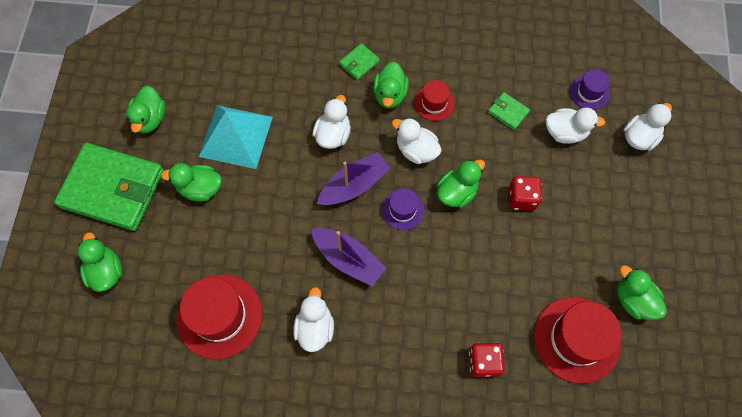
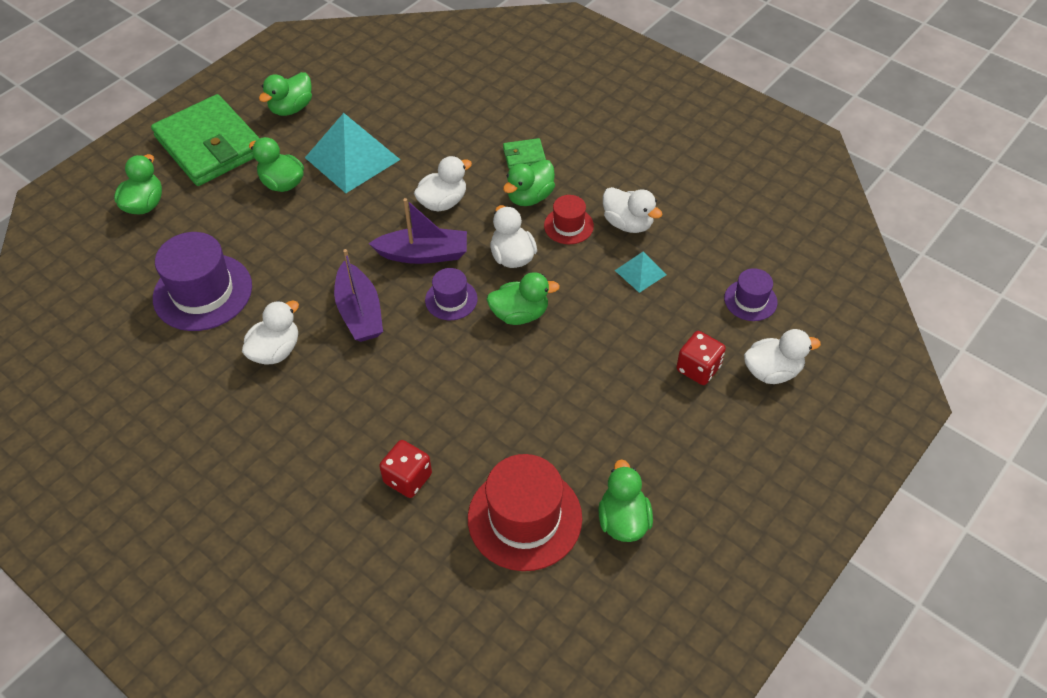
camera: 35 degrees right, 15 degrees down
red hat [177,275,262,359] -> purple hat [153,232,252,331]
green wallet [488,92,530,130] -> turquoise pyramid [615,251,667,293]
red dice [509,176,542,211] -> red dice moved to [677,331,726,385]
white duck [546,108,605,144] -> white duck moved to [603,187,662,233]

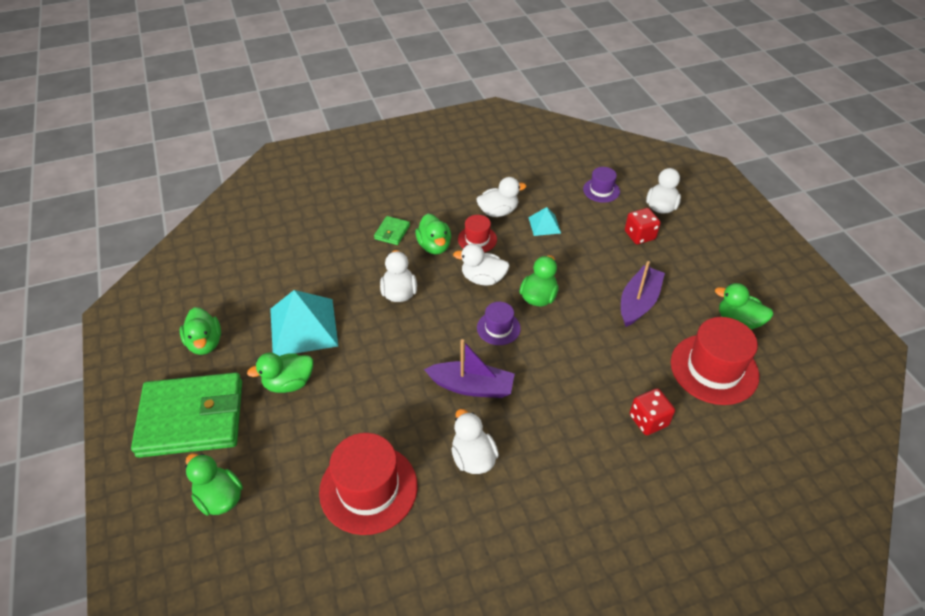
camera: 60 degrees left, 5 degrees down
purple hat [153,232,252,331] -> red hat [319,433,417,535]
purple boat [368,198,467,264] -> purple boat moved to [621,261,665,327]

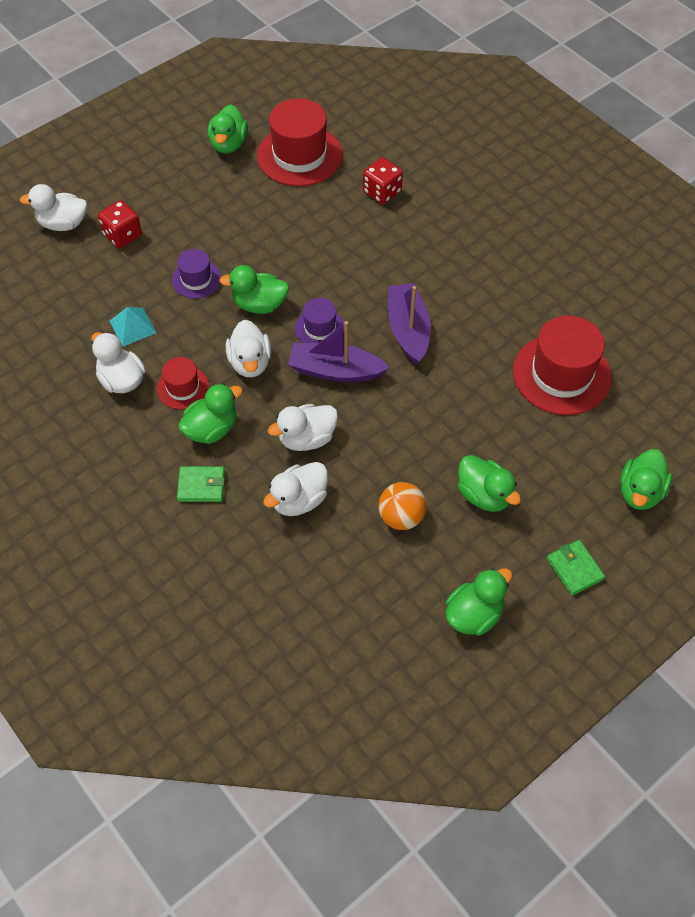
camera: 110 degrees left, 10 degrees up
green wallet [131,373,242,458] -> green wallet [547,540,605,596], size x0.41
turquoise pyramid [270,290,338,356] -> orange ball [378,482,426,530]
white duck [451,409,499,474] -> white duck moved to [263,462,328,516]
purple hat [583,167,620,203] -> purple hat moved to [172,249,221,299]
purple boat [621,261,665,327] -> purple boat moved to [288,321,390,382]

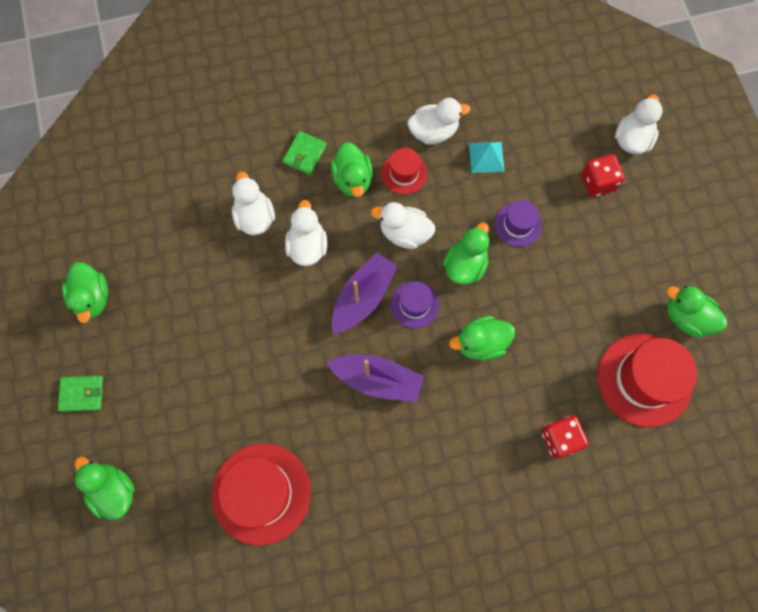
camera: 115 degrees right, 15 degrees up
orange ball [378,482,426,530] -> none
green duck [458,455,521,512] -> green duck moved to [449,316,515,361]

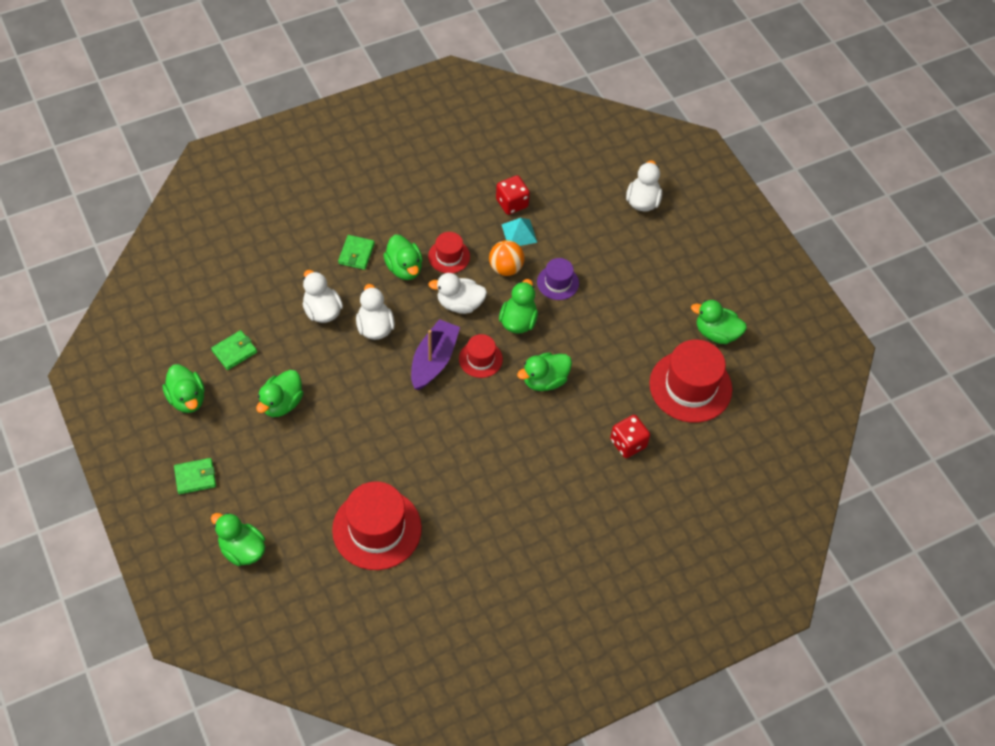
camera: 15 degrees left, 15 degrees down
purple boat [326,355,424,402] -> none
purple hat [391,281,439,328] -> red hat [459,334,503,378]
white duck [408,98,470,145] -> none
red dice [581,154,625,197] -> red dice moved to [496,175,530,215]
none -> green wallet [211,330,257,370]
none -> green duck [256,370,303,417]
none -> orange ball [489,240,524,276]

